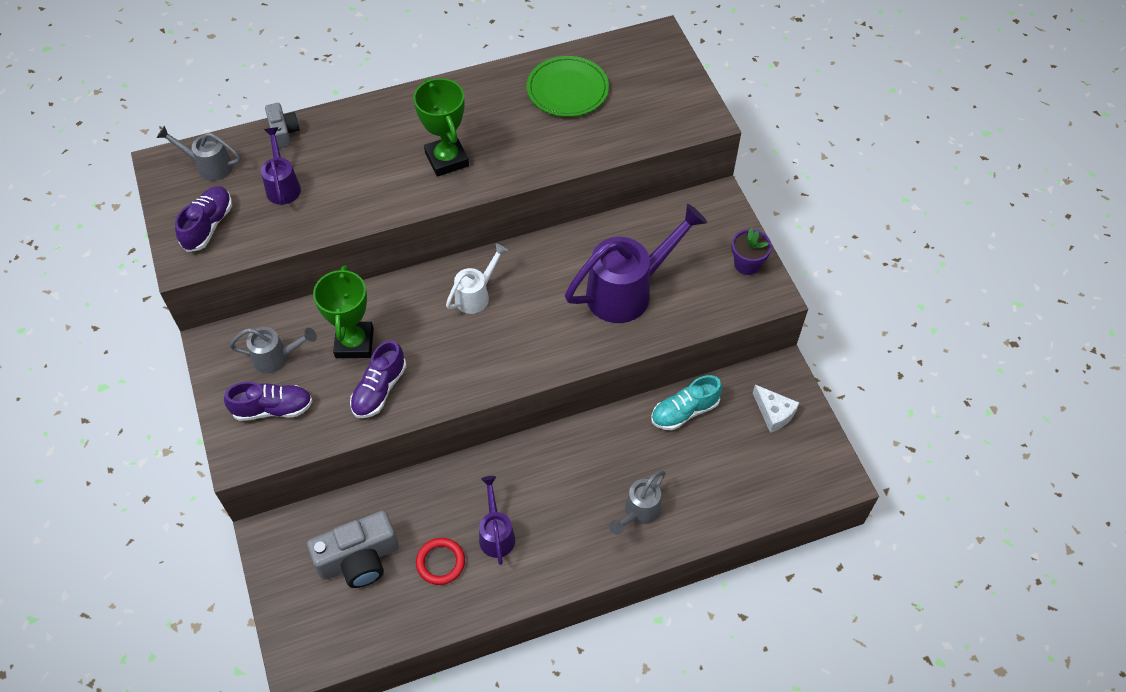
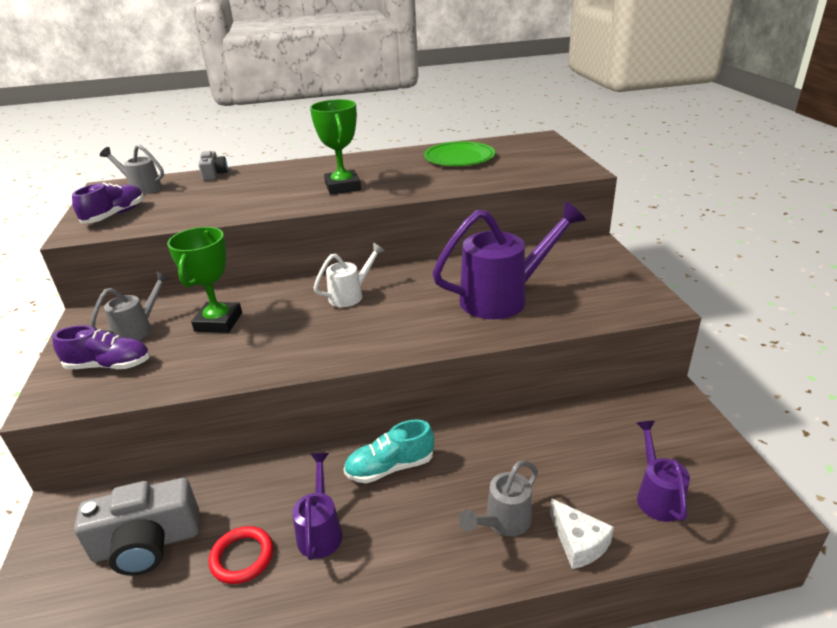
camera: 10 degrees right, 25 degrees down
grey watering can [229,327,317,373] -> grey watering can turned 60 degrees counterclockwise [90,271,170,340]
purple watering can [261,127,301,205] -> purple watering can moved to [637,421,690,522]
purple shoe [350,340,406,418] -> none
turquoise shoe [651,375,722,430] -> turquoise shoe moved to [344,419,434,483]
purple flower pot [732,228,772,275] -> none
white cheese [753,385,799,433] -> white cheese moved to [550,498,614,569]

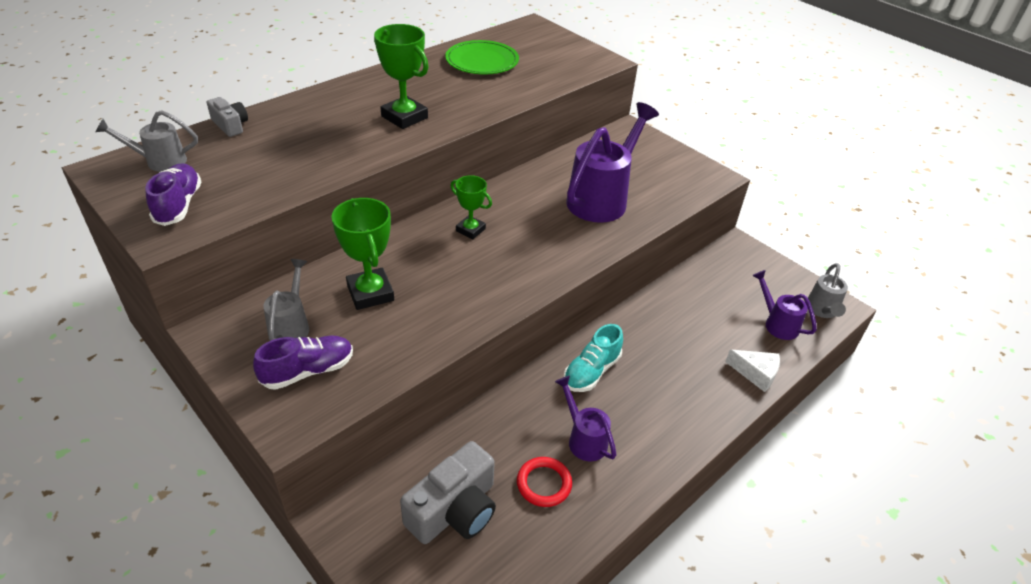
camera: 35 degrees left, 10 degrees up
white watering can [314,243,385,307] -> green trophy [450,175,492,239]
grey watering can [459,460,538,536] -> grey watering can moved to [808,263,848,318]

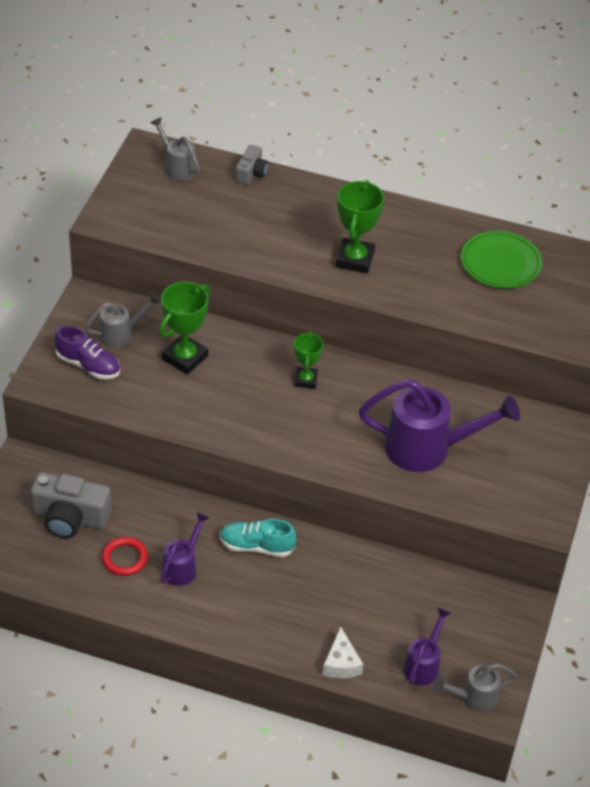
camera: 60 degrees right, 5 degrees up
purple shoe [145,163,202,226] -> none

